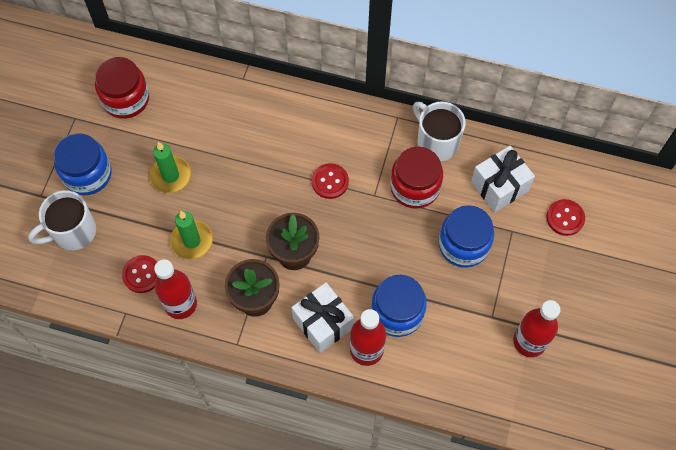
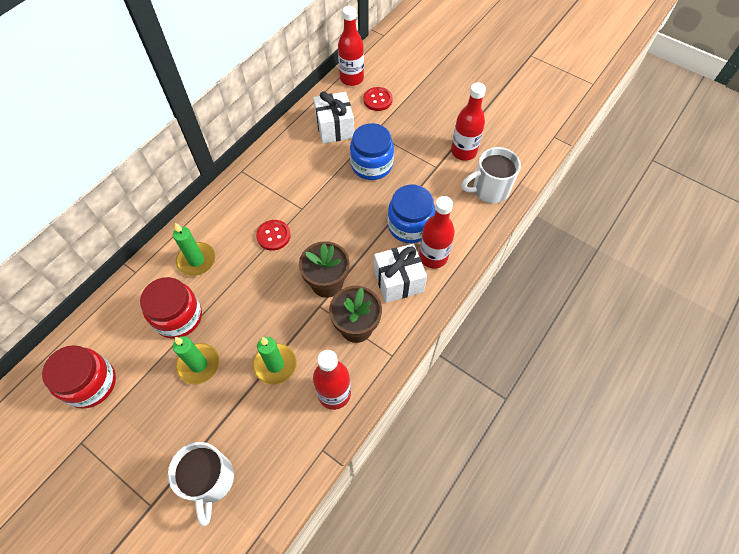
camera: 70 degrees left, 5 degrees down
blue jar [53,133,112,195] -> none
red button [122,255,158,293] -> none
red jar [390,147,443,209] -> red jar moved to [140,277,202,339]
white mug [413,101,466,161] -> white mug moved to [462,147,521,203]
none -> green candle [173,223,215,276]
none -> red bottle [338,6,364,86]

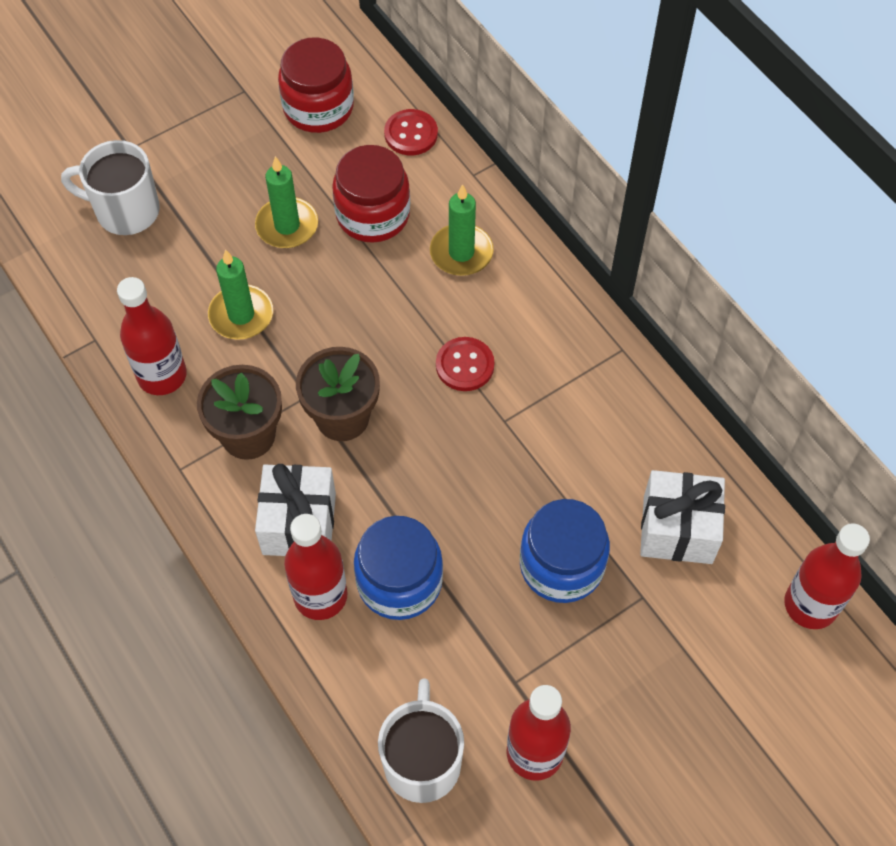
camera: 110 degrees right, 0 degrees up
red button [363,87,393,111] -> red button moved to [384,109,438,155]

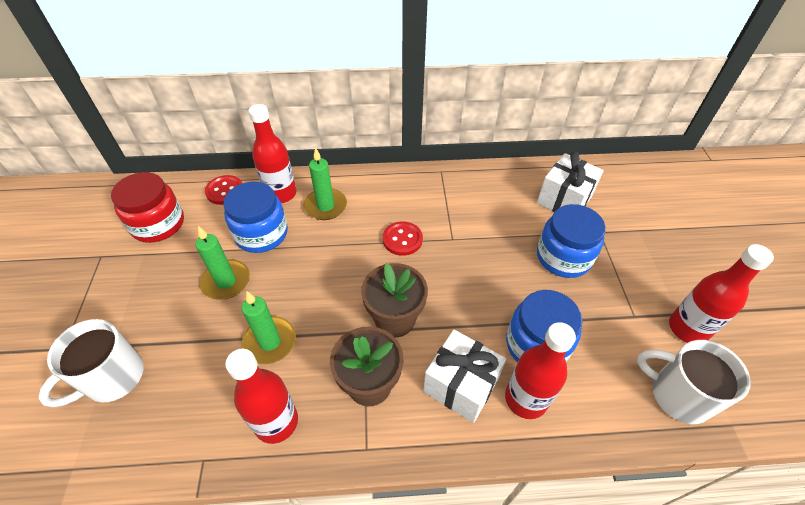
camera: 60 degrees left, 10 degrees down
red jar [332,145,410,243] -> blue jar [224,182,288,253]
red bottle [784,524,870,629] -> red bottle moved to [248,104,296,203]

